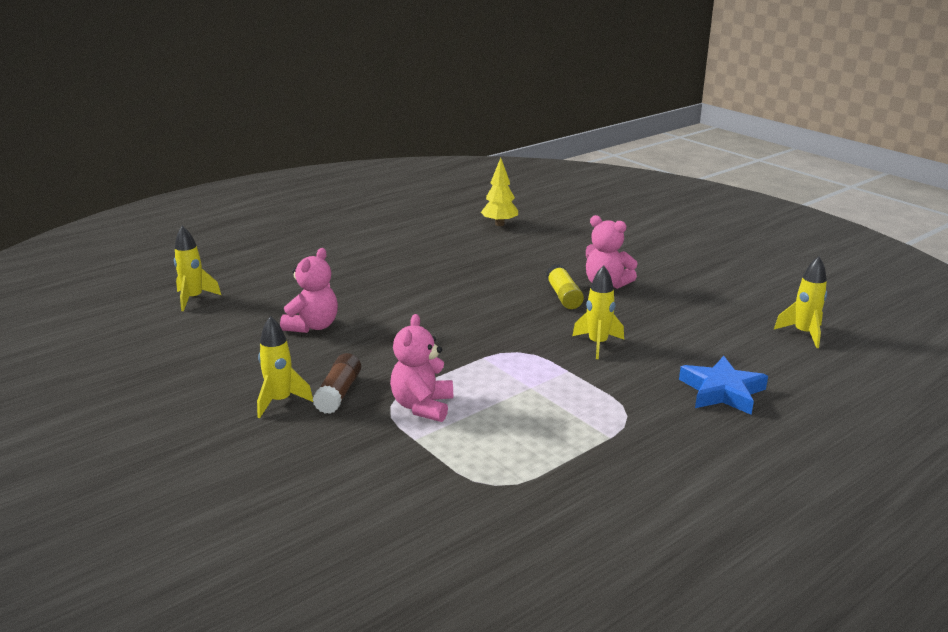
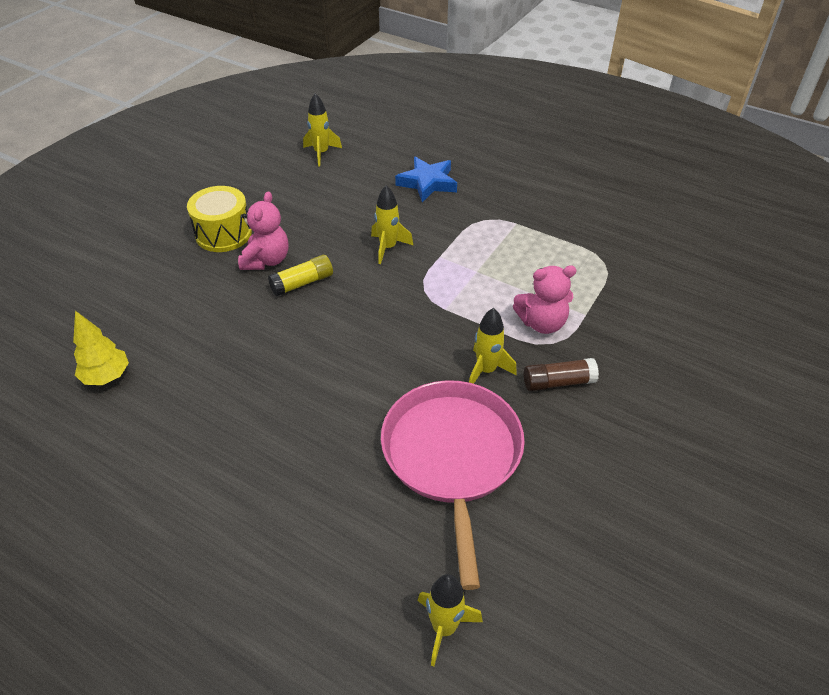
camera: 110 degrees left, 20 degrees up
yellow rocket [257,316,313,418] -> yellow rocket moved to [469,308,517,384]
pink teddy bear [280,248,338,333] -> pink pan [381,380,525,590]
none -> yellow drum [187,186,252,252]

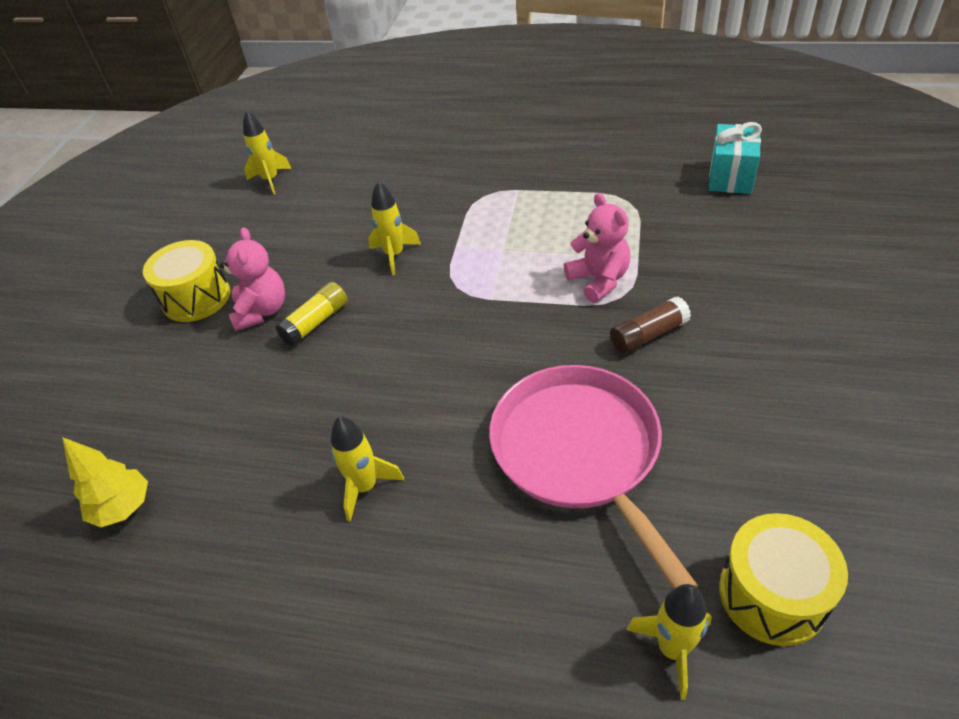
camera: 15 degrees left, 0 degrees up
blue star [395,157,457,202] -> none
yellow rocket [469,308,517,384] -> yellow rocket moved to [331,416,404,522]
pink teddy bear [513,266,577,334] -> pink teddy bear turned 90 degrees counterclockwise [564,193,631,303]
none -> turquoise gift [709,122,762,194]
none -> yellow drum [719,513,848,646]

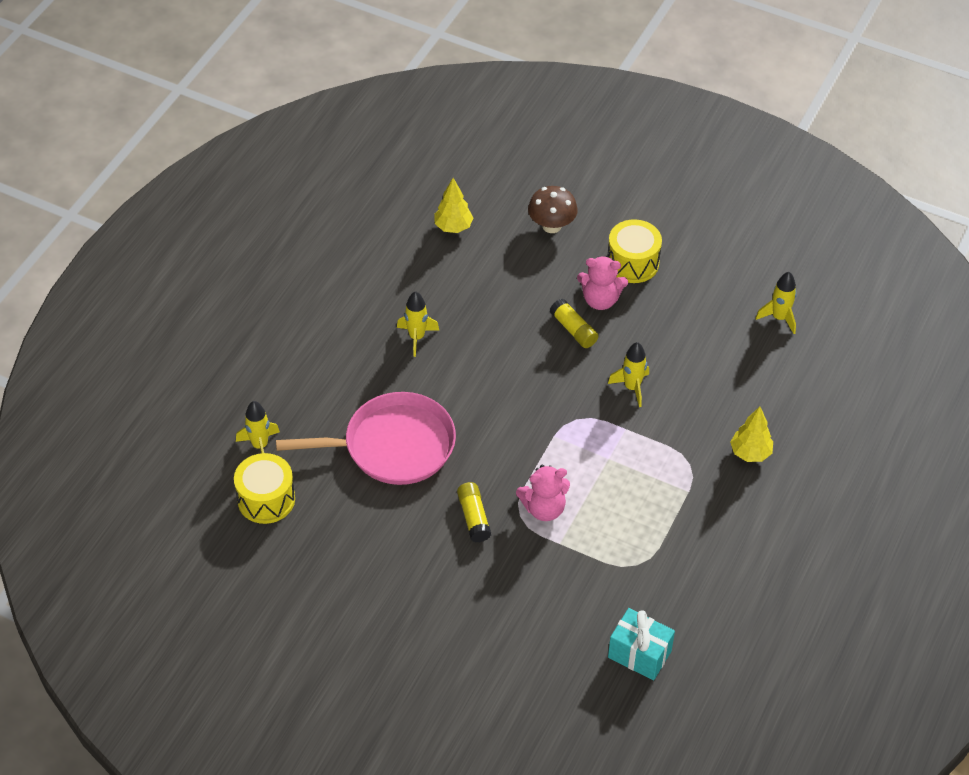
camera: 100 degrees right, 5 degrees up
brown glue stick [610,296,691,354] -> yellow glue stick [457,482,491,542]
none -> brown mushroom [528,186,578,233]
none -> yellow tree [730,406,773,462]

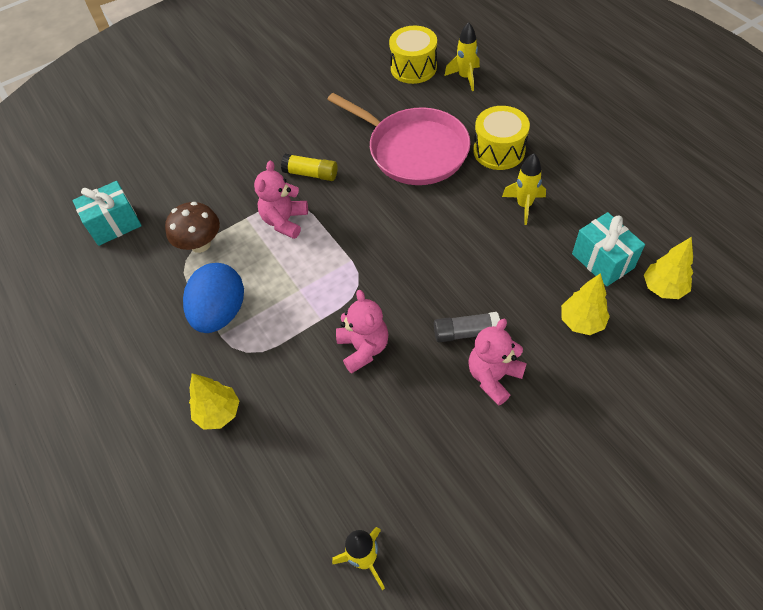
camera: 125 degrees right, 5 degrees up
pink pan [276,392,456,485] -> pink pan turned 75 degrees counterclockwise [327,93,470,185]
brown mushroom [528,186,578,233] -> brown mushroom moved to [165,202,220,253]
yellow glue stick [550,298,598,348] -> grey glue stick [434,312,500,342]
yellow drum [607,219,662,283] -> yellow drum moved to [473,106,530,170]
yellow rocket [608,342,649,407] -> pink teddy bear [336,290,389,374]
none -> blue egg [183,263,244,333]
none -> yellow tree [561,273,610,335]
none -> turquoise gift [572,212,645,286]

